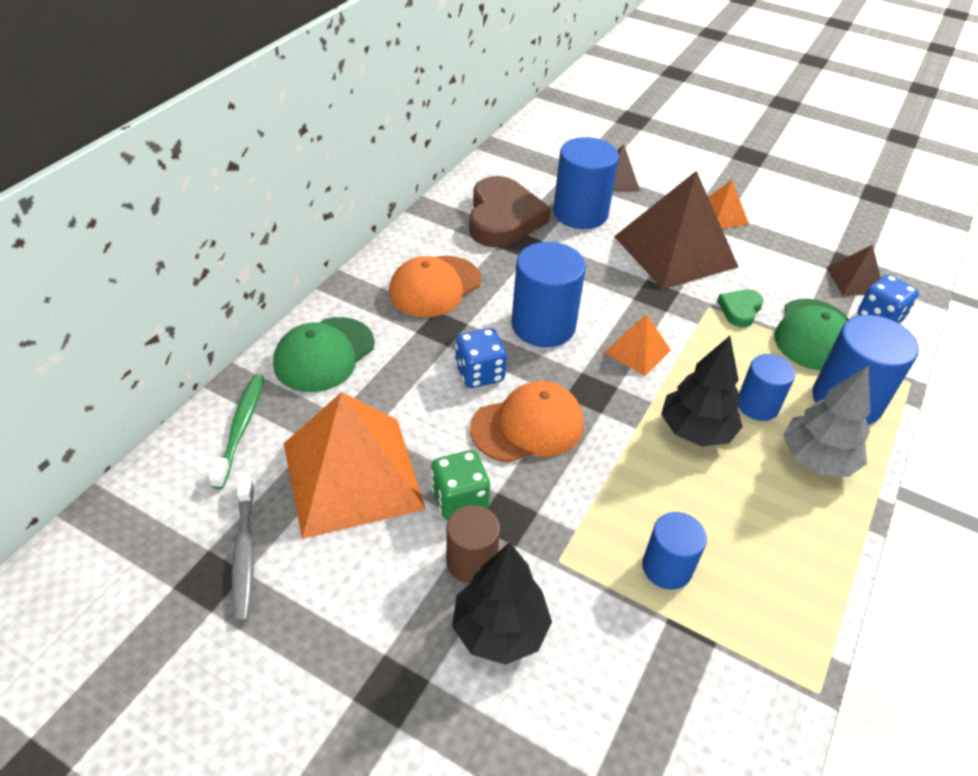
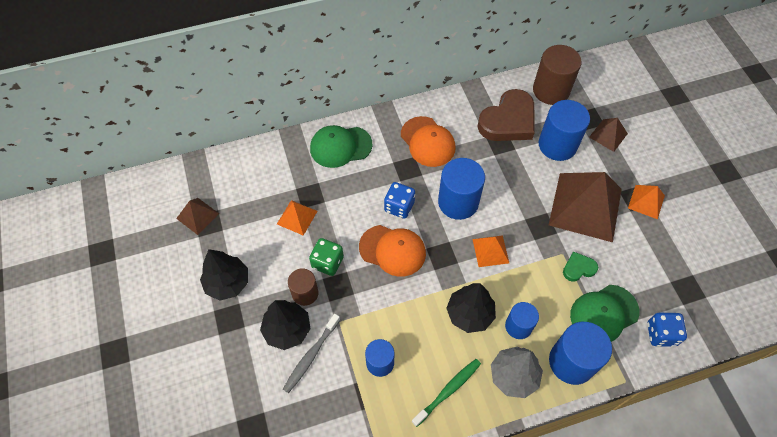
camera: 45 degrees right, 15 degrees up
green toothbrush [209,374,264,489] -> green toothbrush moved to [412,359,481,427]
grey toothbrush [232,473,254,623] -> grey toothbrush moved to [283,314,340,393]
orange pyramid [284,392,426,539] -> orange pyramid [277,200,317,236], size x0.48
orange cap [389,256,481,317] -> orange cap turned 120 degrees counterclockwise [401,116,455,167]
brown pyramid [827,244,881,296] -> brown pyramid moved to [176,198,219,235]
none -> black tree [200,249,248,301]
none -> brown cylinder [533,45,582,105]

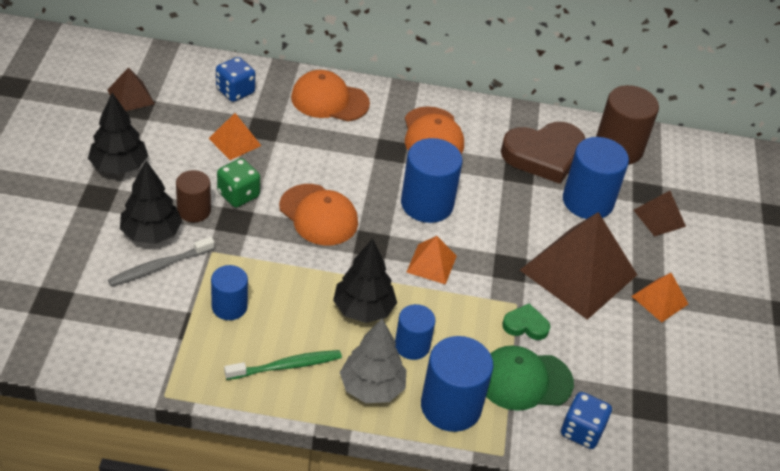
camera: 20 degrees right, 15 degrees down
green cap [310,125,372,168] -> orange cap [291,70,370,121]
blue dice [384,182,415,219] -> blue dice moved to [216,57,255,102]

